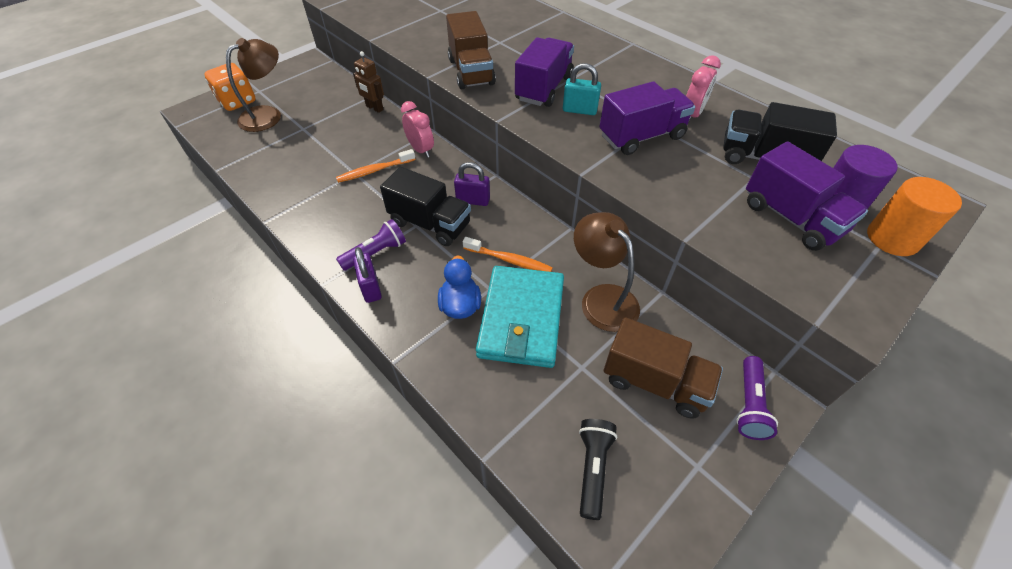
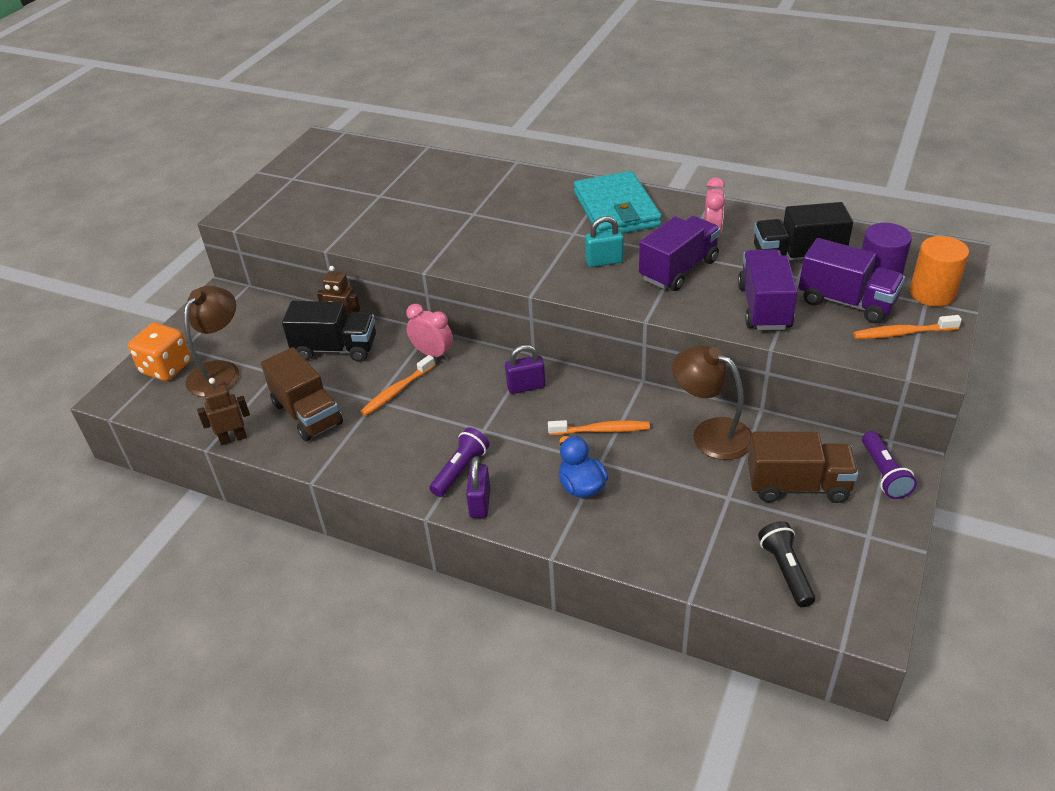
camera: 20 degrees left, 10 degrees down
purple padlock [353,247,382,303] -> purple padlock turned 45 degrees clockwise [466,457,490,518]
black truck [380,167,471,246] -> black truck moved to [282,301,376,362]
brown truck [446,11,496,90] -> brown truck moved to [261,347,343,441]
turquoise wallet [476,266,564,368] -> turquoise wallet moved to [574,171,662,234]
purple truck [515,37,574,107] -> purple truck moved to [738,249,798,330]
none -> brown robot [197,378,250,445]
none -> orange toothbrush [853,315,962,339]

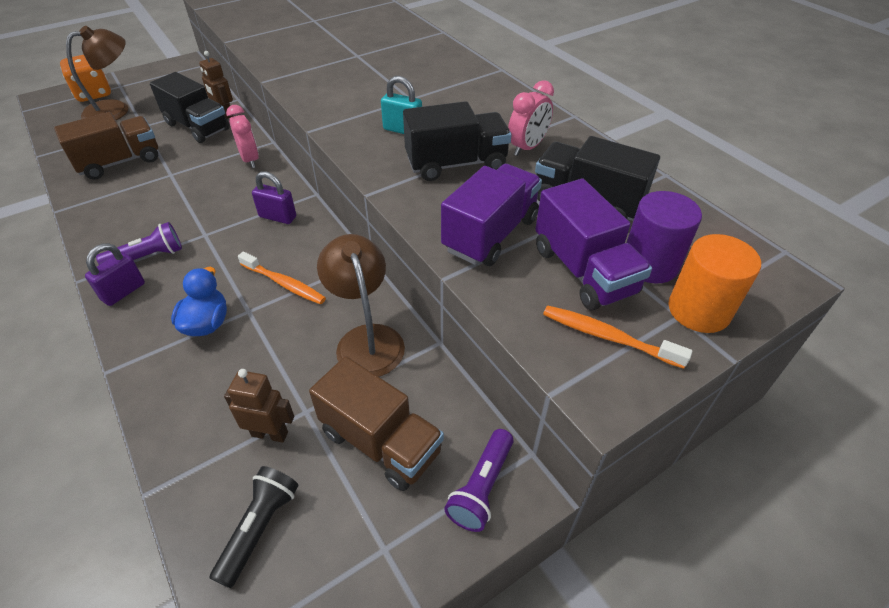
camera: 30 degrees right, 5 degrees up
brown robot [197,378,250,445] -> brown robot moved to [224,369,294,443]
brown truck [261,347,343,441] -> brown truck turned 120 degrees counterclockwise [54,112,158,180]
orange toothbrush [360,355,435,416] -> none
turquoise wallet [574,171,662,234] -> none
purple truck [639,216,721,291] -> black truck [403,101,512,181]

